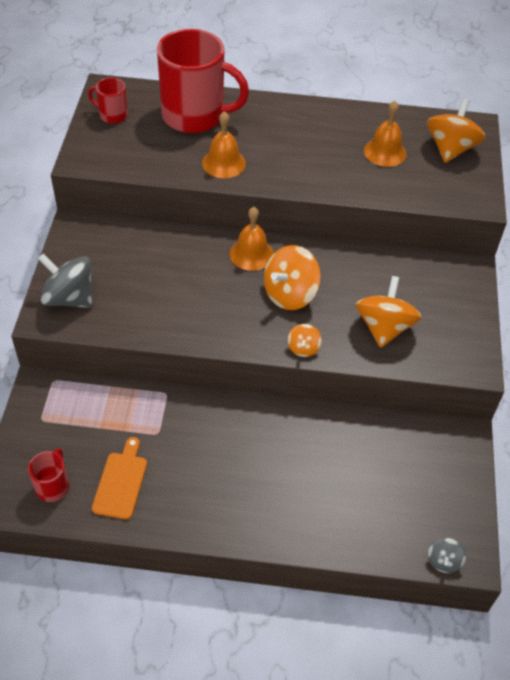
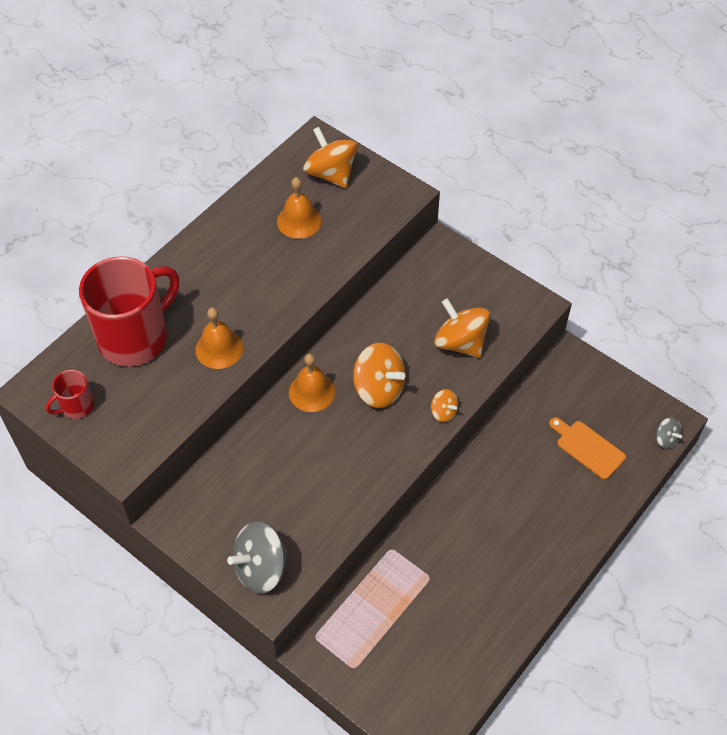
camera: 55 degrees left, 5 degrees up
red mug [28,448,69,502] -> none
orange cutting board [92,437,147,520] -> orange cutting board moved to [549,417,626,479]
orange spinning top [264,245,321,310] -> orange spinning top turned 45 degrees counterclockwise [353,343,405,408]

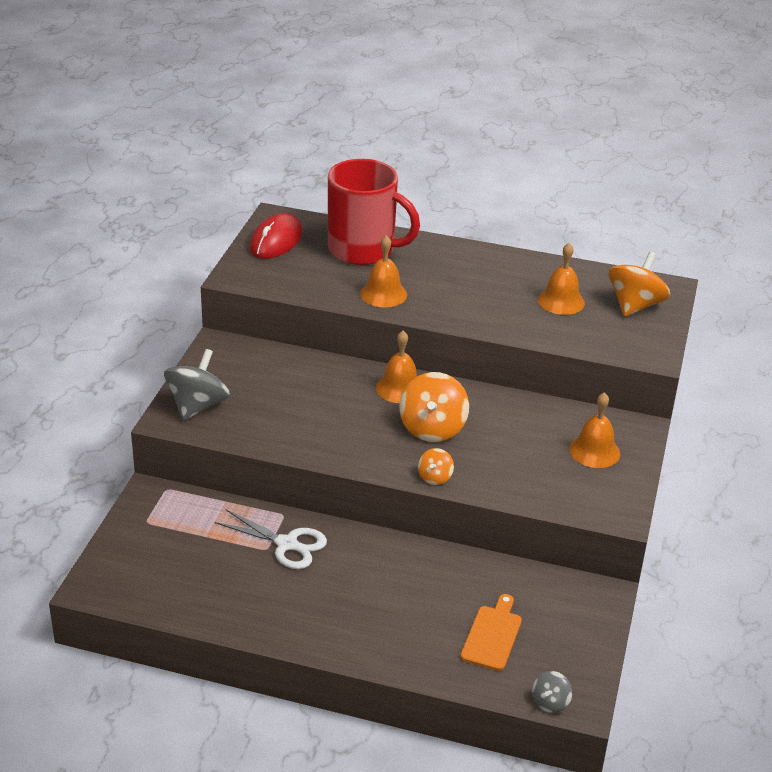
camera: 65 degrees right, 20 degrees down
red mug [46,370,94,419] -> red mouse [250,213,303,259]
grey spinning top [227,521,288,594] -> grey spinning top turned 75 degrees clockwise [164,349,230,421]
orange spinning top [434,298,490,358] -> none
none -> white scissors [215,510,327,569]
none -> orange bell [569,392,620,468]

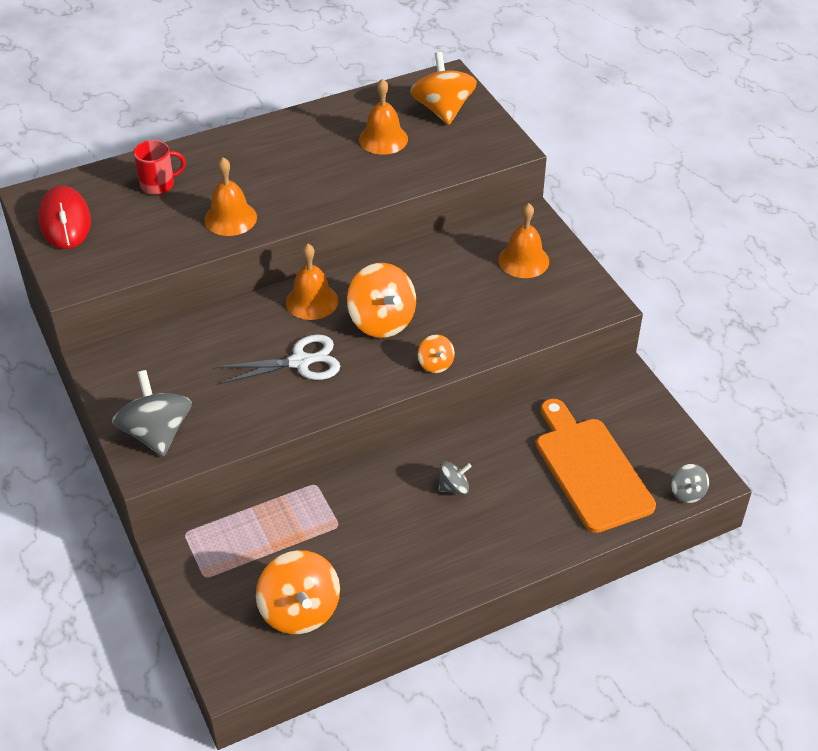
camera: 40 degrees left, 10 degrees up
white scissors [215,510,327,569] -> white scissors moved to [217,334,340,384]
red mug [328,159,420,265] -> red mug [133,140,186,195], size x0.45
orange cutting board [461,594,522,671] -> orange cutting board [536,399,656,533], size x1.69
none -> orange spinning top [256,550,340,634]
none -> grey spinning top [438,462,472,494]

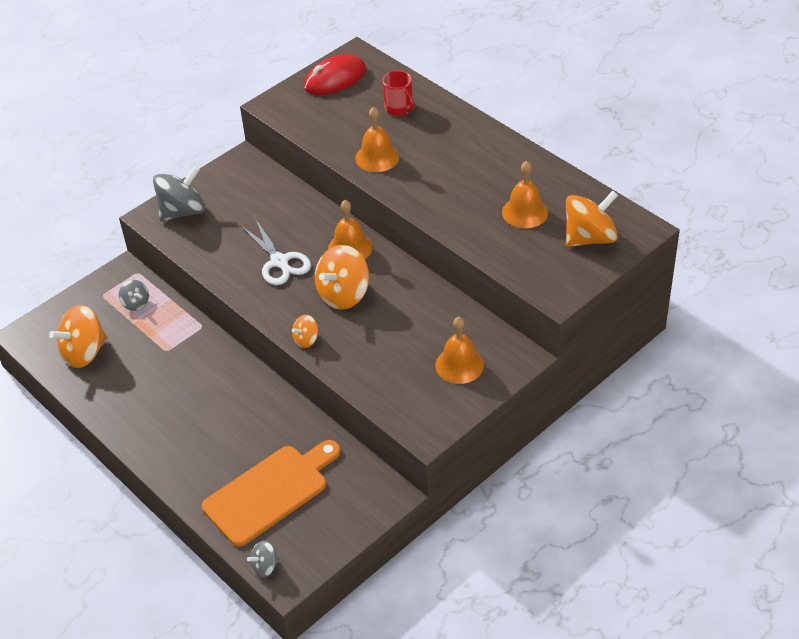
camera: 75 degrees right, 0 degrees up
grey spinning top [438,462,472,494] -> grey spinning top moved to [119,280,149,311]

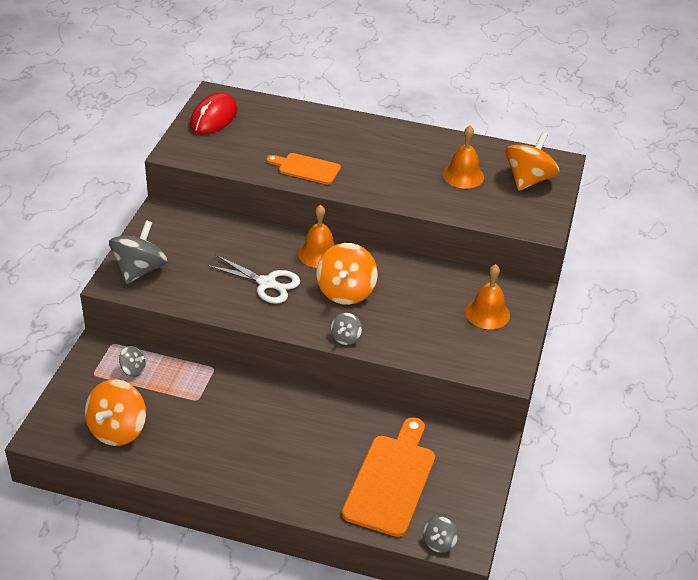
camera: 35 degrees left, 5 degrees down
orange spinning top [292,315,318,348] -> grey spinning top [331,313,362,345]
orange bell [355,107,399,172] -> orange cutting board [266,153,341,185]
red mug [382,70,414,116] -> none

